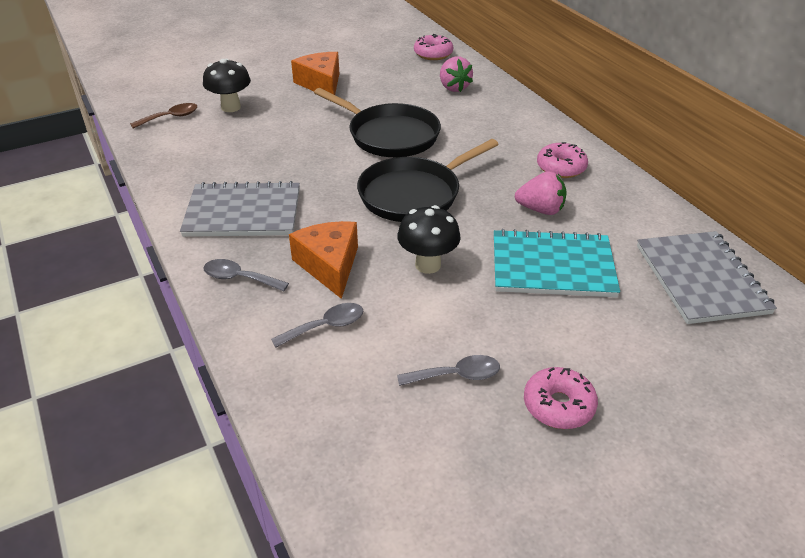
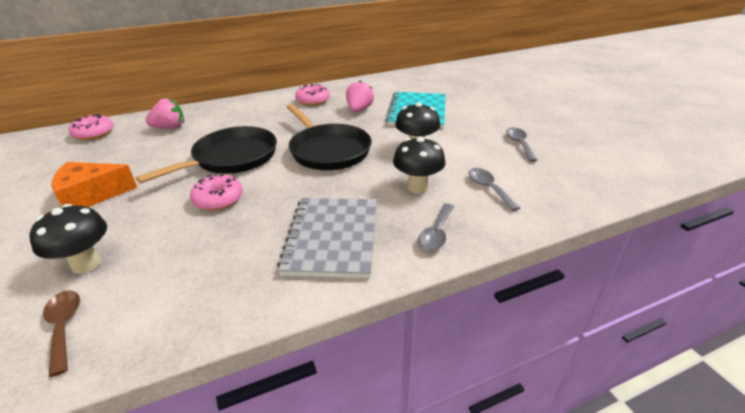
camera: 85 degrees left, 5 degrees down
orange cheese [289,221,358,299] -> black mushroom [393,137,445,194]
pink donut [524,367,598,429] -> pink donut moved to [190,174,243,211]
grey notebook [637,231,777,324] -> none

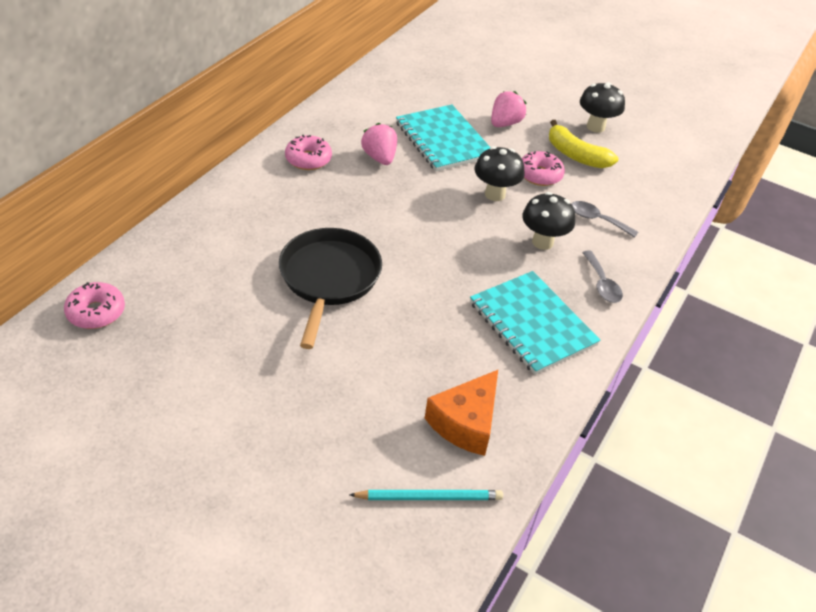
camera: 40 degrees left, 10 degrees up
black mushroom [29,204,107,274] -> black mushroom moved to [580,82,625,133]
brown spoon [43,290,80,377] -> turquoise pencil [349,490,503,500]
orange cheese [52,162,137,207] -> orange cheese moved to [425,370,498,456]
pink strawberry [145,98,184,129] -> pink strawberry moved to [491,91,526,127]
pink donut [190,174,243,211] -> pink donut moved to [522,151,565,186]
grey notebook [277,198,377,278] -> turquoise notebook [470,271,601,375]
black pan [287,104,372,170] -> none
grey spoon [506,127,538,162] -> yellow banana [549,120,619,168]

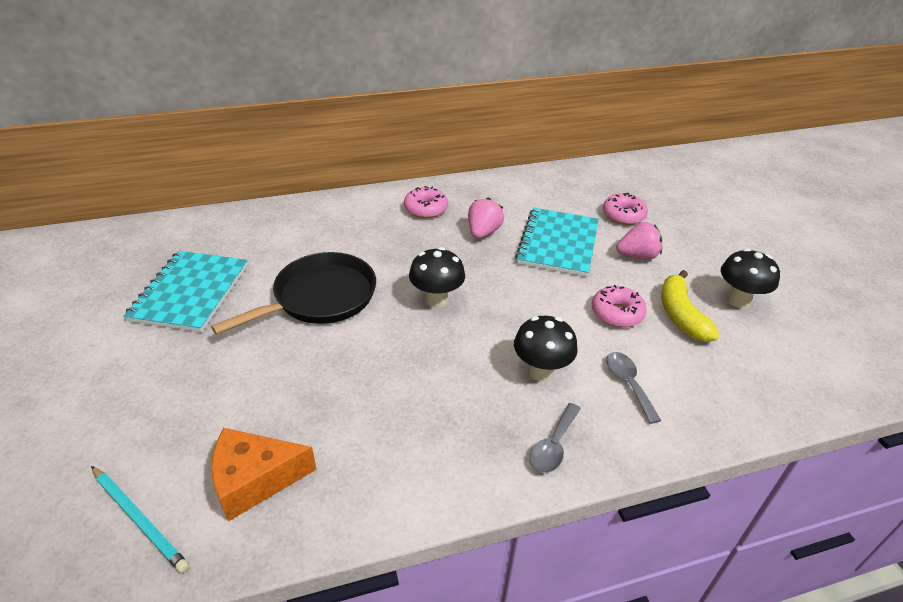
camera: 45 degrees right, 5 degrees down
pink donut [64,282,125,329] -> pink donut moved to [603,193,648,225]
turquoise notebook [470,271,601,375] -> turquoise notebook moved to [123,251,248,332]
black mushroom [474,146,525,201] -> black mushroom moved to [409,247,465,308]

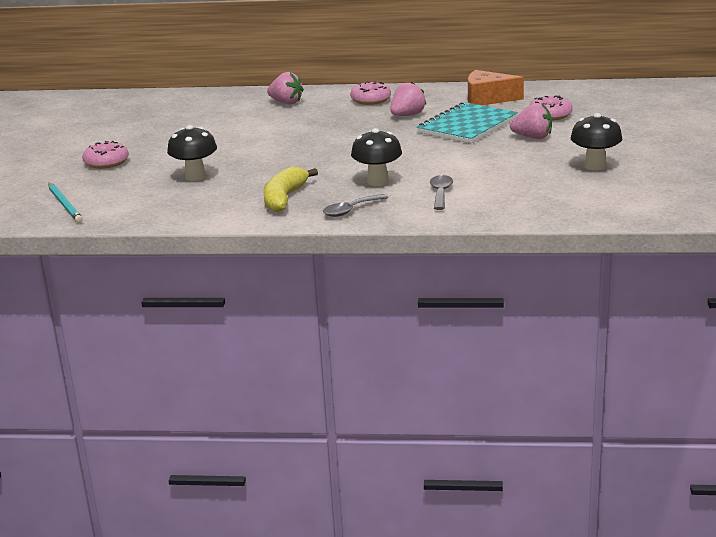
camera: 25 degrees right, 15 degrees down
turquoise notebook [123,251,248,332] -> none
black pan [211,252,376,335] -> none
orange cheese [211,428,317,521] -> orange cheese moved to [468,70,524,105]
black mushroom [409,247,465,308] -> black mushroom moved to [167,125,217,181]
pink donut [592,285,647,328] -> pink donut moved to [82,141,129,169]
yellow banana [661,270,720,342] -> yellow banana moved to [263,166,318,212]
none -> pink strawberry [267,72,304,104]

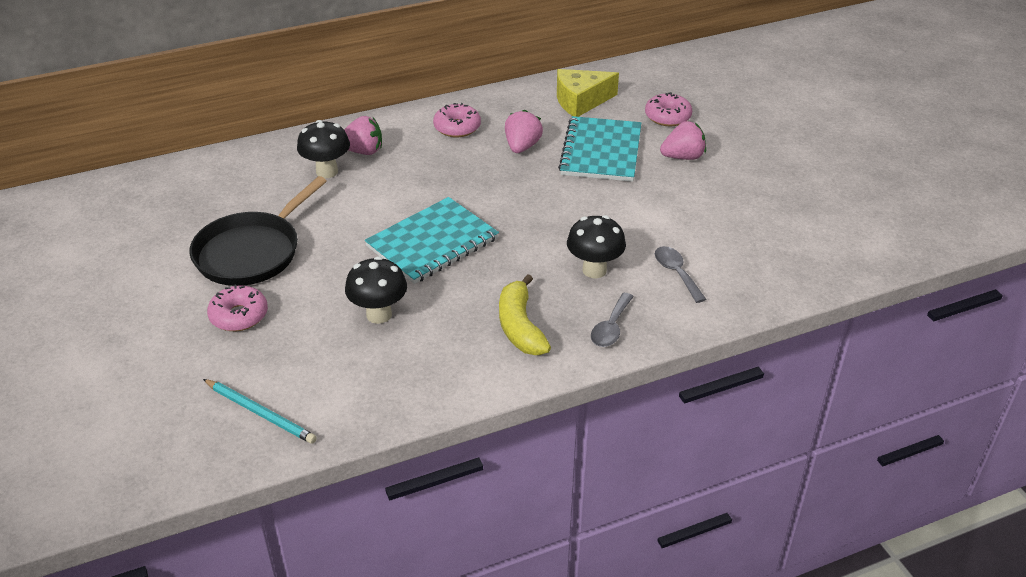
camera: 30 degrees left, 15 degrees up
orange cheese [468,70,524,105] -> yellow cheese [557,69,619,117]
black mushroom [571,113,622,171] -> black mushroom moved to [297,120,350,178]
none -> black pan [190,176,327,286]
none -> turquoise notebook [365,197,499,284]

